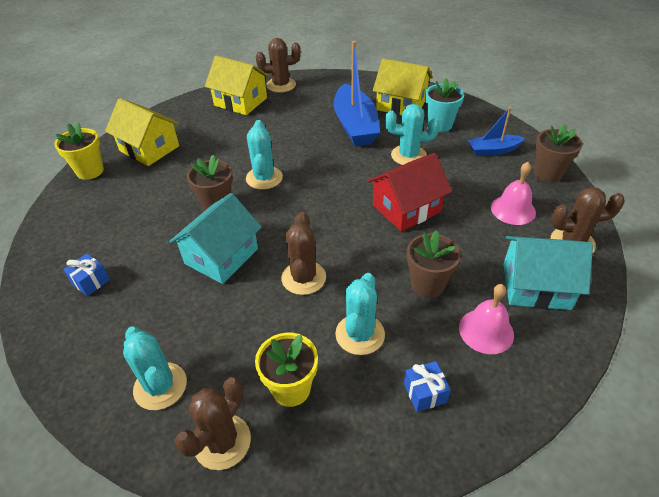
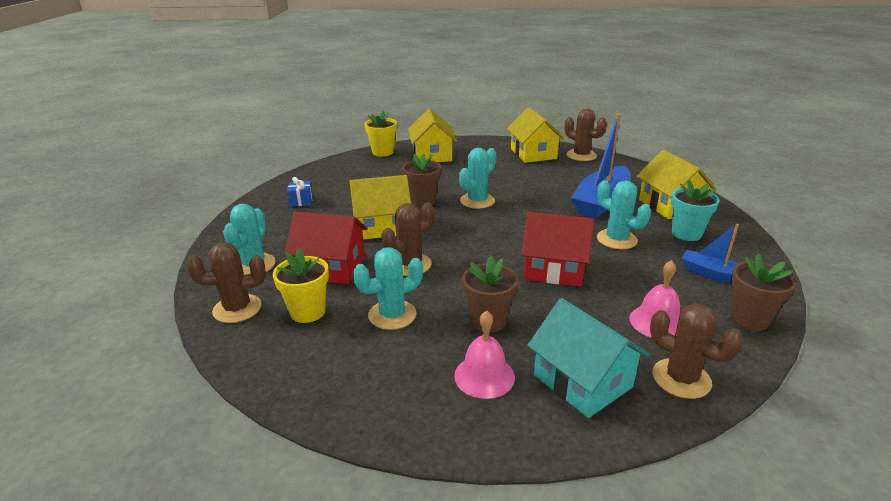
camera: 45 degrees right, 15 degrees down
turquoise house [169,193,262,284] -> yellow house [350,175,411,240]
blue gift [404,361,451,412] -> none
none -> red house [285,212,368,284]

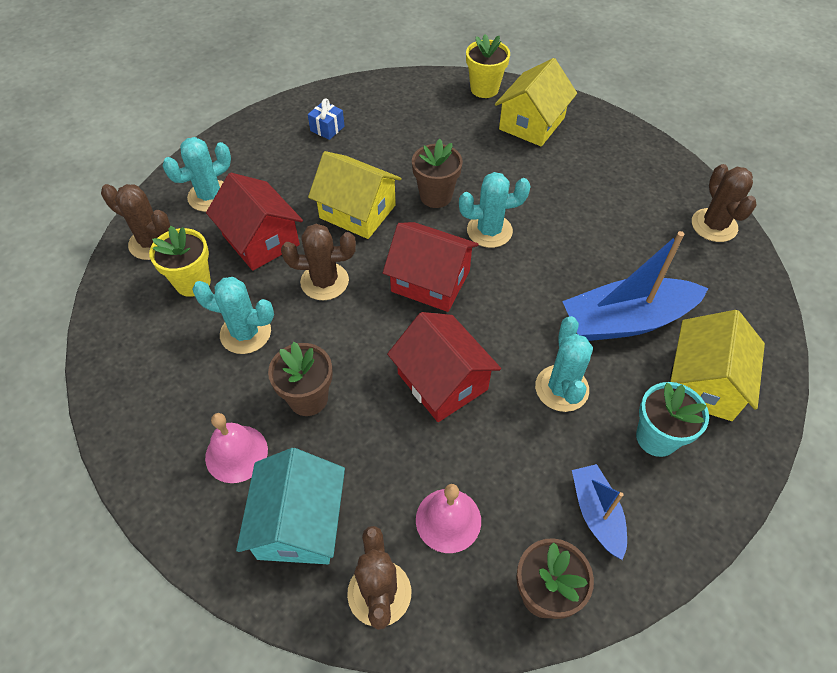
camera: 40 degrees right, 25 degrees up
yellow house [507,107,565,163] -> none
none -> red house [383,222,479,312]

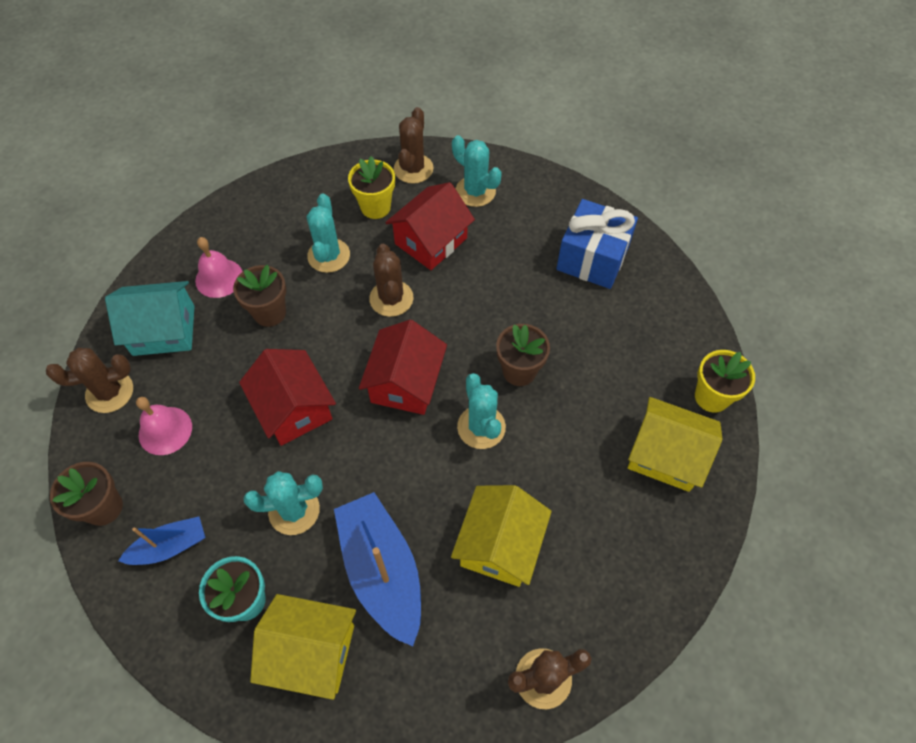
camera: 80 degrees right, 5 degrees up
blue gift [308,99,345,140] -> blue gift [556,199,638,289], size x2.20
yellow house [308,151,401,239] -> yellow house moved to [451,485,552,587]
red house [387,312,501,422] -> red house turned 75 degrees counterclockwise [239,349,336,446]

